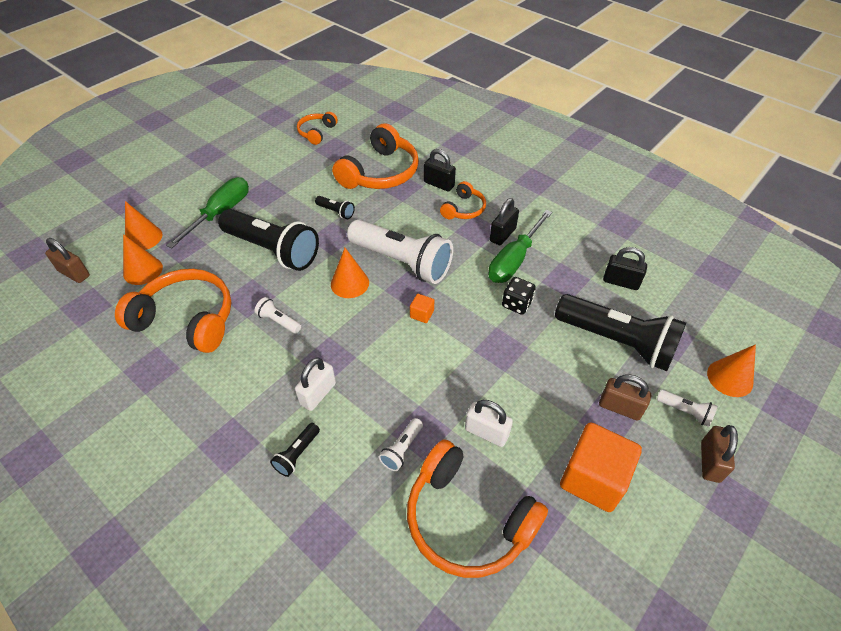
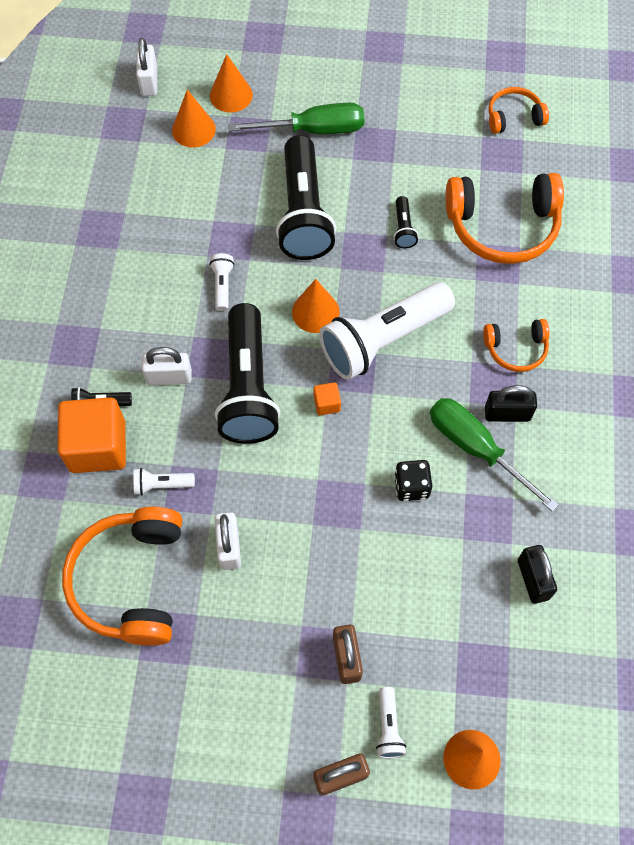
camera: 55 degrees right, 15 degrees up
brown padlock [45,238,90,283] -> white padlock [136,38,157,96]
orange headphones [115,269,231,353] -> none
white flashlight [347,220,453,284] -> white flashlight turned 60 degrees clockwise [319,282,455,380]
black padlock [424,149,456,192] -> none
green screwdriver [488,210,552,283] -> green screwdriver turned 45 degrees clockwise [430,398,559,512]
black flashlight [555,294,686,371] -> black flashlight moved to [215,303,280,444]
orange cube [560,422,642,512] -> orange cube moved to [58,397,126,473]

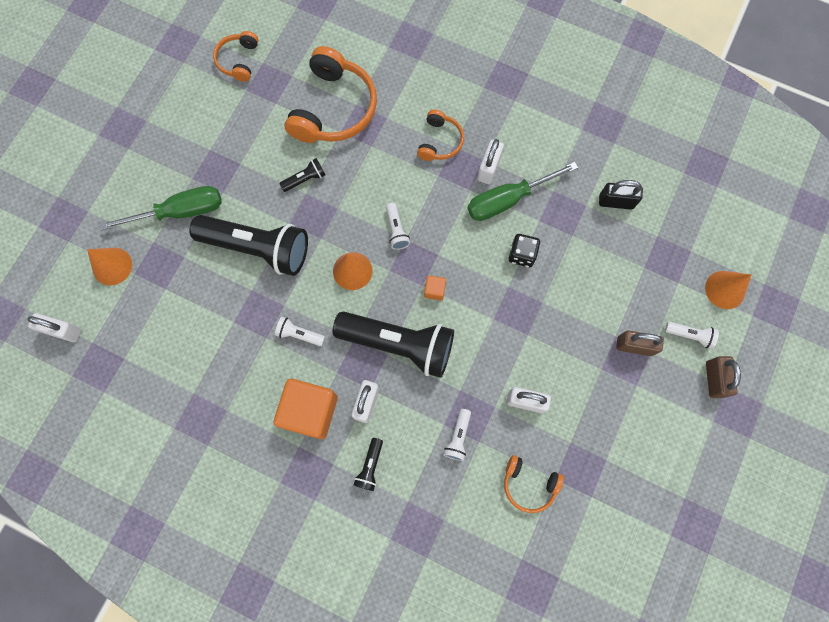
camera: 70 degrees left, 10 degrees up
orange cube [58,397,126,473] -> orange cube moved to [274,379,338,439]
orange headphones [62,506,182,646] -> orange headphones [504,455,564,513], size x0.53
orange cone [172,90,216,147] -> none
green screwdriver [228,103,364,134] -> green screwdriver turned 60 degrees clockwise [100,186,222,230]
white flashlight [319,282,455,380] -> white flashlight [386,203,410,250], size x0.42
black flashlight [394,196,418,248] -> black flashlight turned 45 degrees counterclockwise [279,158,325,192]
black padlock [485,385,537,422] -> white padlock [477,139,504,184]

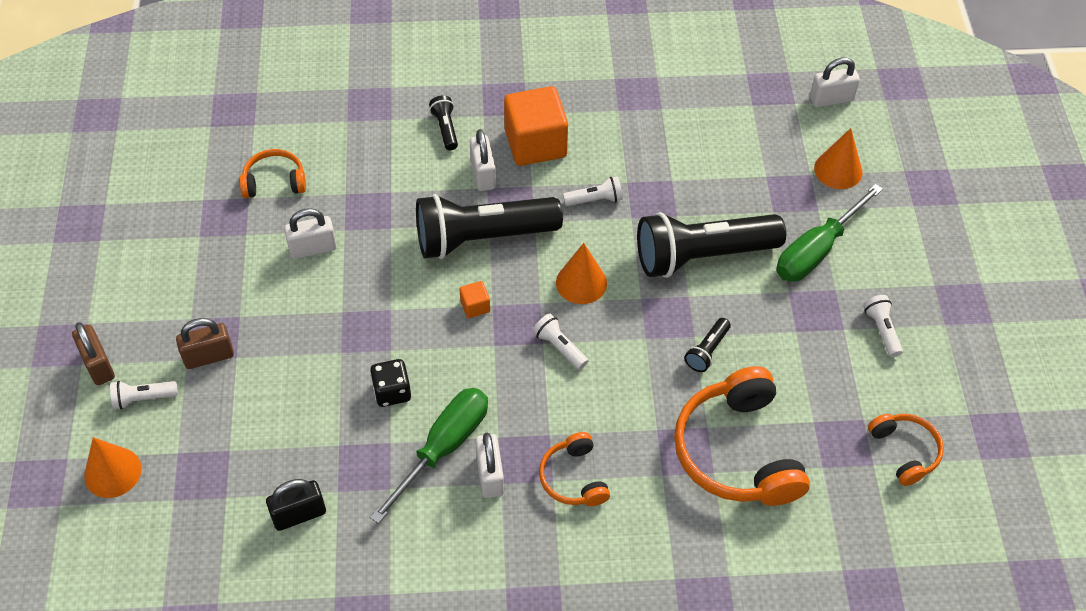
camera: 150 degrees right, 20 degrees down
white flashlight [444,409,471,461] -> white flashlight moved to [863,295,903,357]

